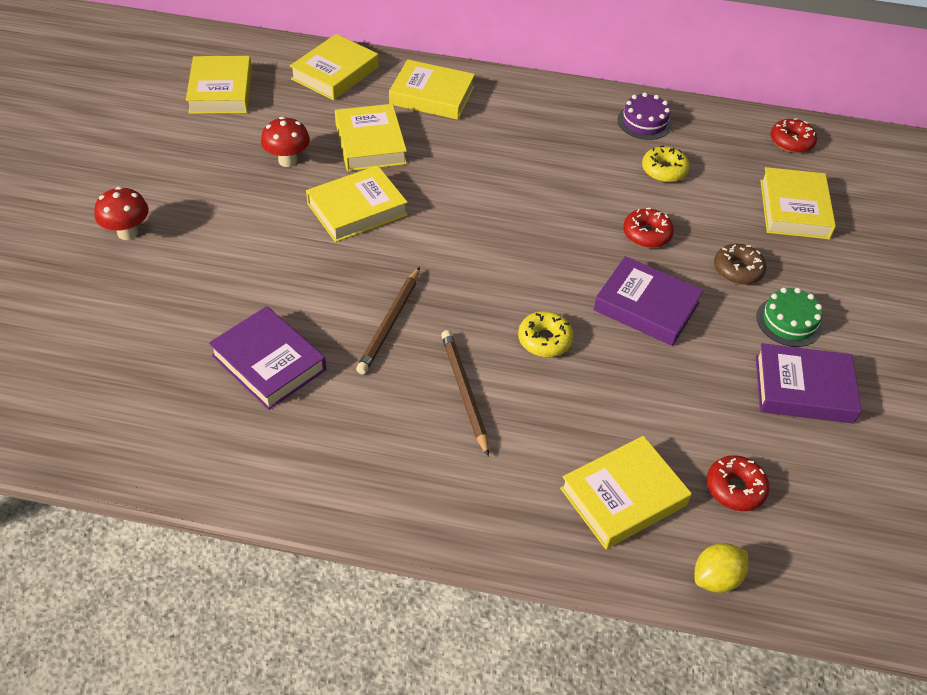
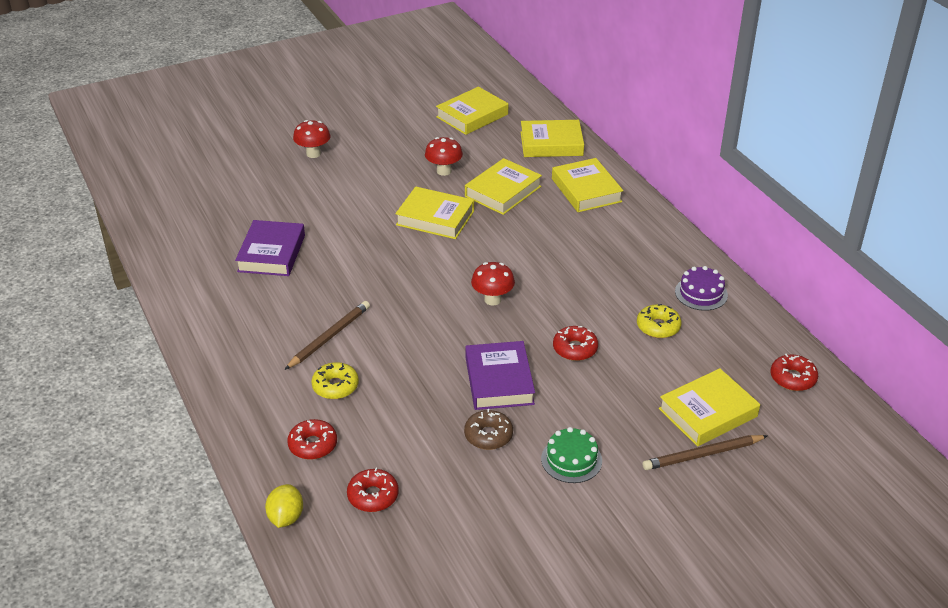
camera: 55 degrees right, 10 degrees down
brown pencil [356,267,420,374] -> brown pencil moved to [643,435,767,470]
yellow donut [518,311,574,357] -> yellow donut moved to [311,362,359,399]
yellow book [560,436,692,549] -> red donut [287,419,337,460]
yellow lemon [695,543,749,593] -> yellow lemon turned 75 degrees clockwise [265,484,303,528]
brown donut [714,244,766,285] -> brown donut moved to [464,409,513,450]
purple book [756,343,861,424] -> none
none -> red mushroom [471,262,515,306]

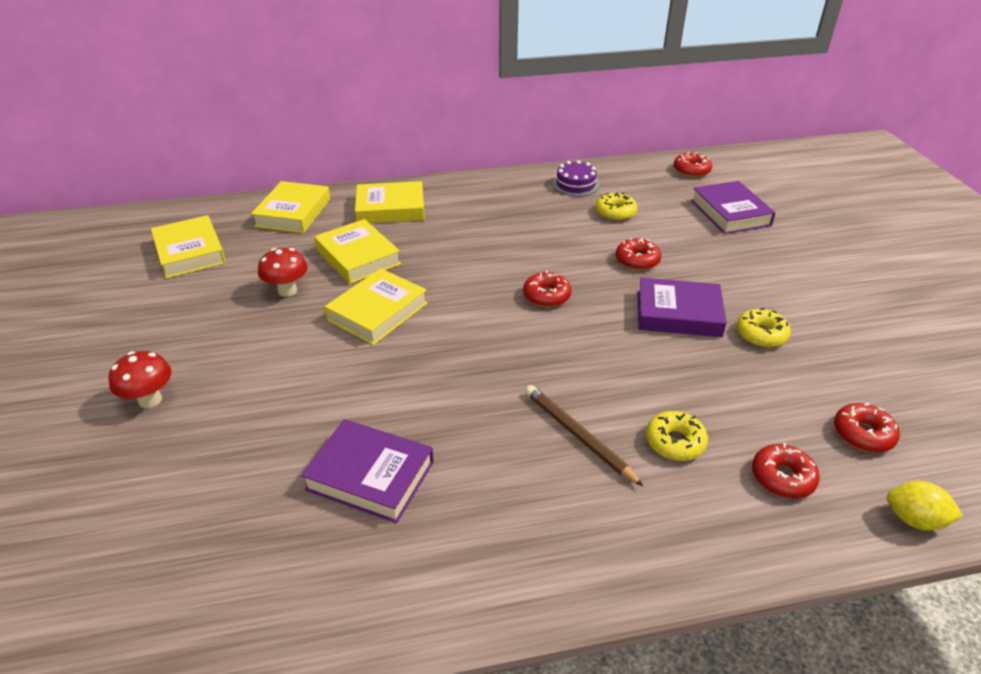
camera: 75 degrees left, 0 degrees up
brown donut [464,409,513,450] -> yellow donut [737,308,791,348]
red mushroom [471,262,515,306] -> red donut [523,271,571,307]
green cake [541,427,602,483] -> none
brown pencil [643,435,767,470] -> none
yellow book [658,368,760,447] -> purple book [691,181,776,234]

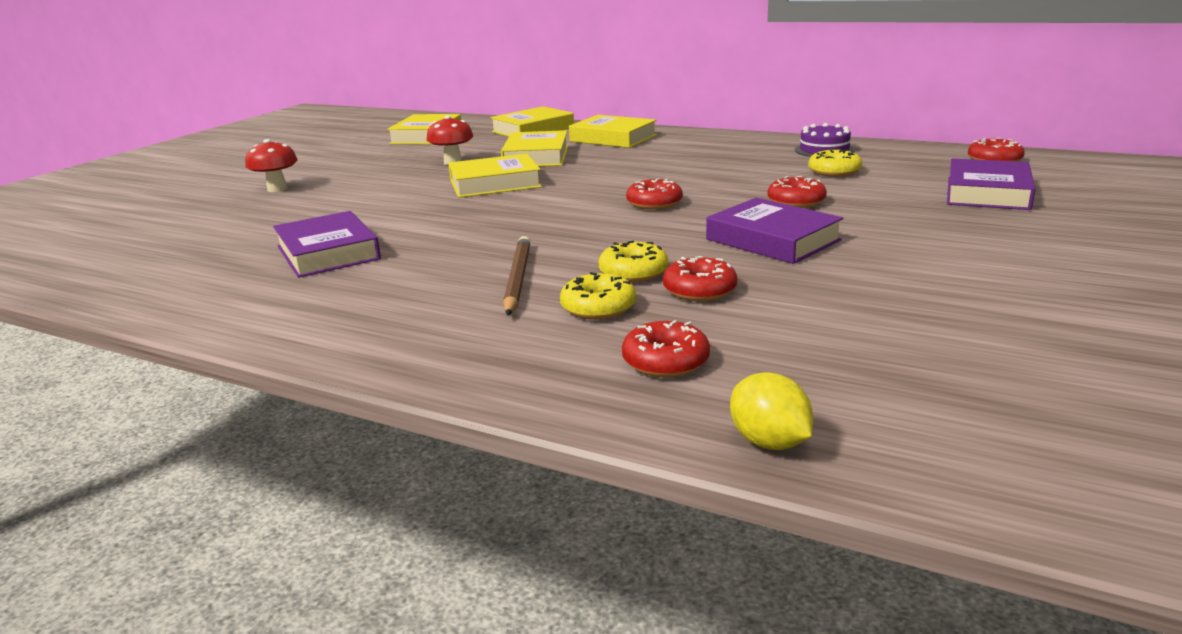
camera: 40 degrees right, 15 degrees down
yellow donut [737,308,791,348] -> yellow donut moved to [598,241,668,283]
red donut [834,403,900,452] -> red donut moved to [663,256,738,301]

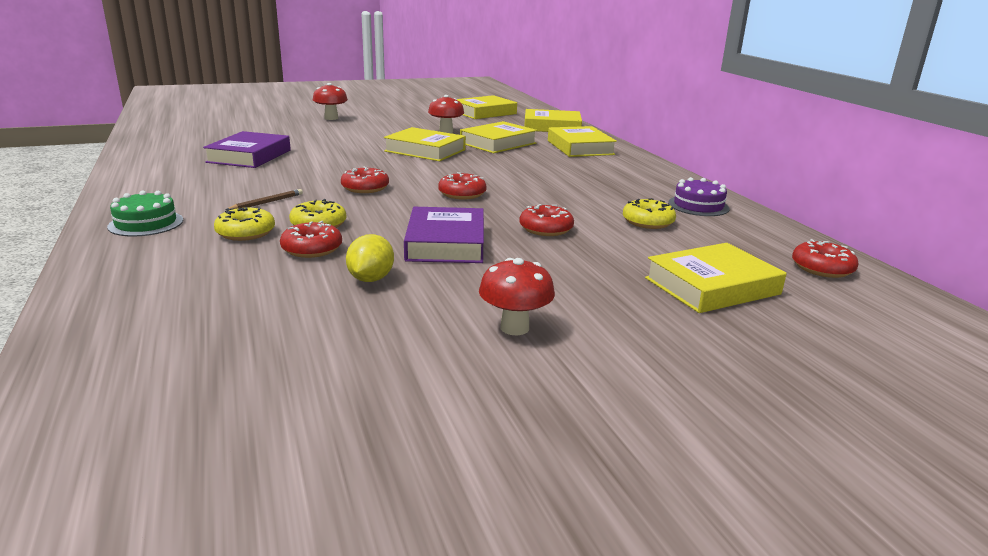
camera: 40 degrees right, 0 degrees up
brown pencil [503,236,531,316] -> brown pencil [225,189,303,210], size x0.60
red donut [622,320,710,377] -> red donut moved to [341,167,389,193]
yellow lemon [730,372,813,450] -> yellow lemon moved to [346,234,394,282]
purple book [947,158,1036,210] -> yellow book [645,243,787,313]
none -> green cake [107,190,183,237]
none -> red mushroom [479,258,555,335]

